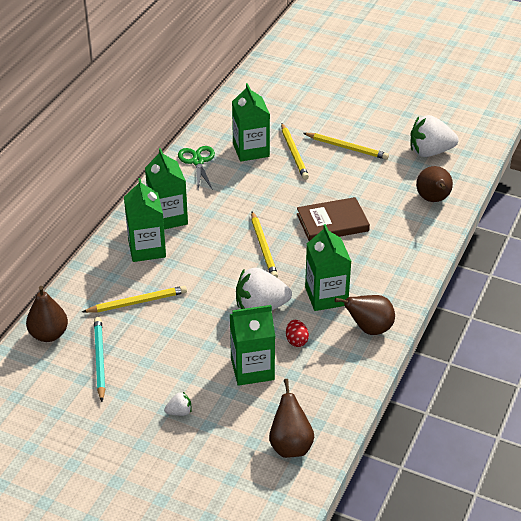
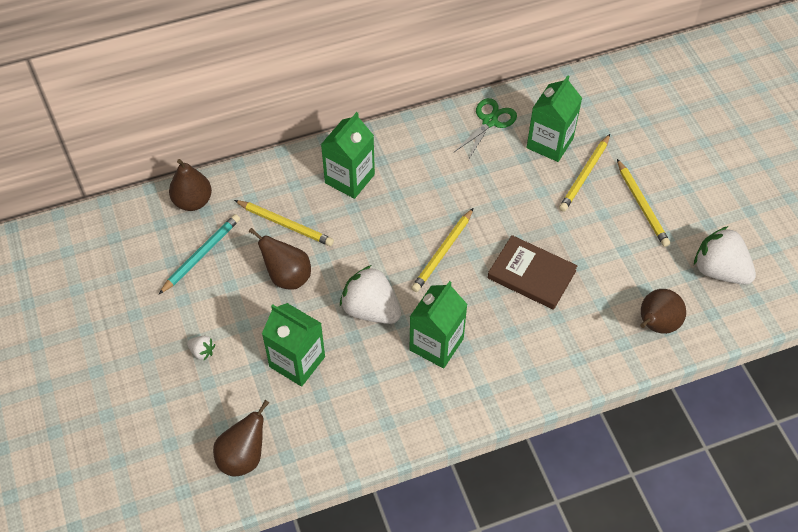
camera: 45 degrees right, 15 degrees up
green carton [145,148,188,229] -> none
red egg [286,320,309,347] -> none
brown pear [335,295,395,335] -> brown pear moved to [249,228,311,290]

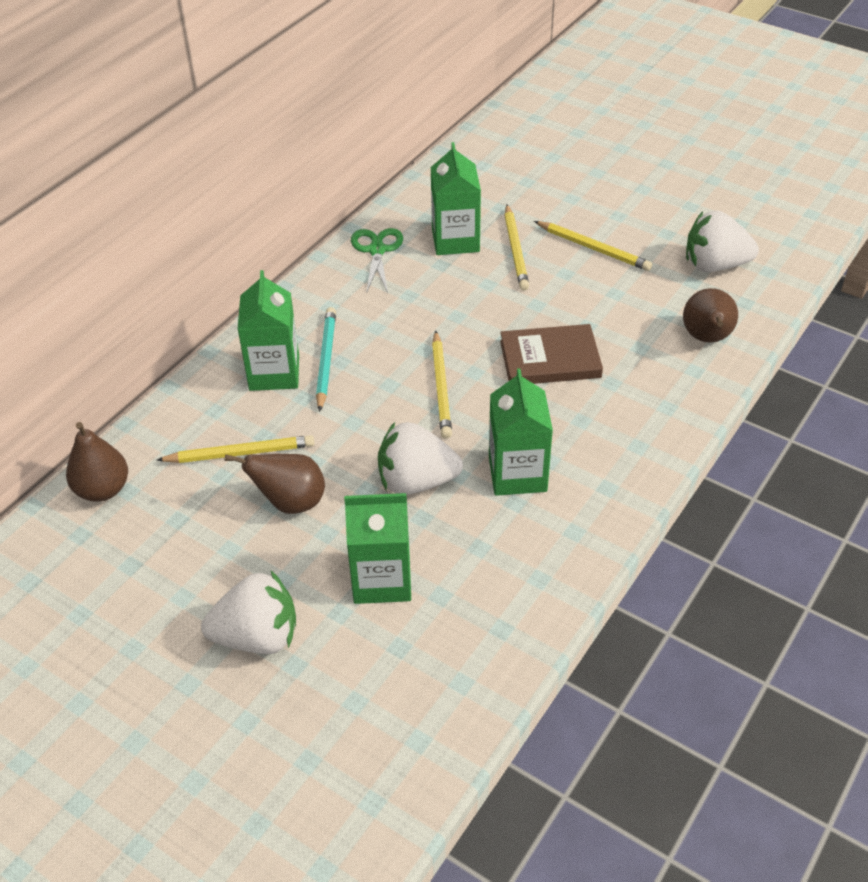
camera: 35 degrees left, 10 degrees down
turquoise pencil [159,214,240,294] -> turquoise pencil moved to [316,307,336,412]
white strawberry [187,336,215,360] -> white strawberry [201,571,296,654], size x2.24
brown pear [213,400,269,477] -> none

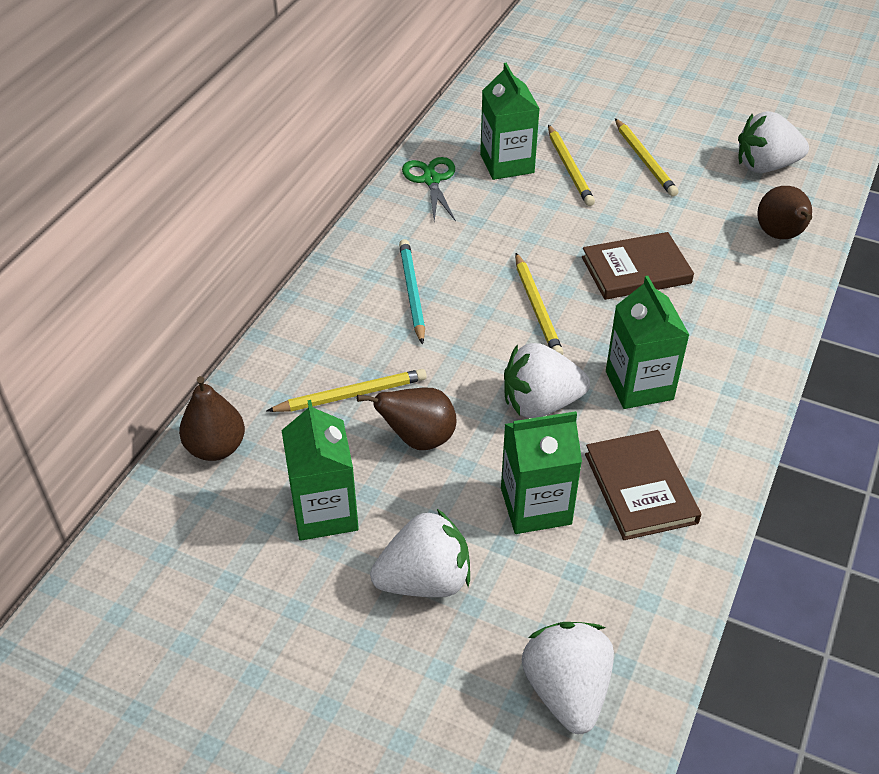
camera: 10 degrees left, 0 degrees up
green carton [238,270,299,391] -> green carton moved to [282,400,359,541]
yellow pencil [534,221,652,271] -> yellow pencil turned 45 degrees clockwise [615,118,679,197]
none -> white strawberry [522,622,614,734]
none -> brown book [585,430,701,540]

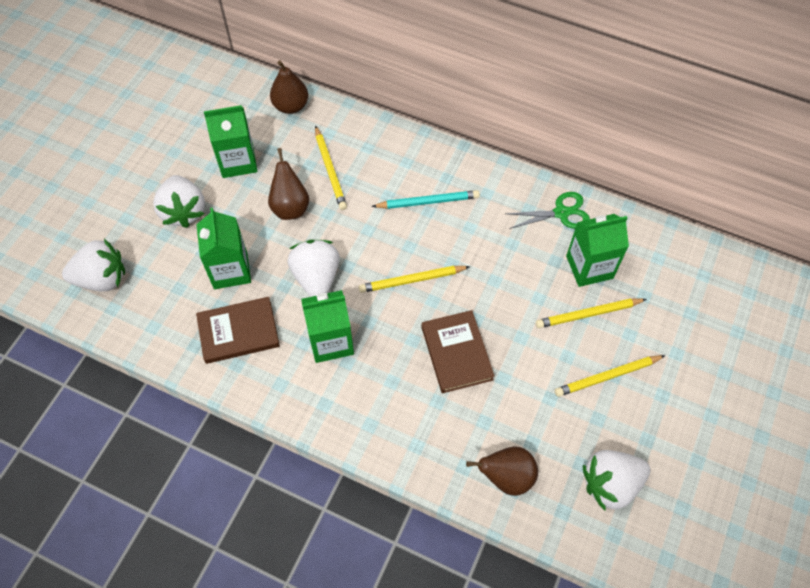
camera: 90 degrees right, 15 degrees up
white strawberry [738,111,809,173] -> white strawberry turned 105 degrees counterclockwise [583,450,650,510]

